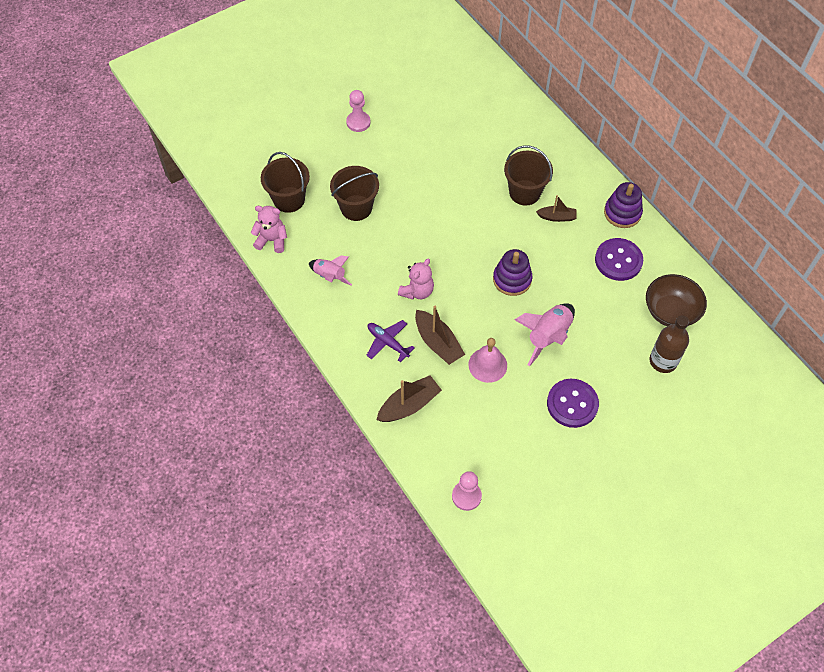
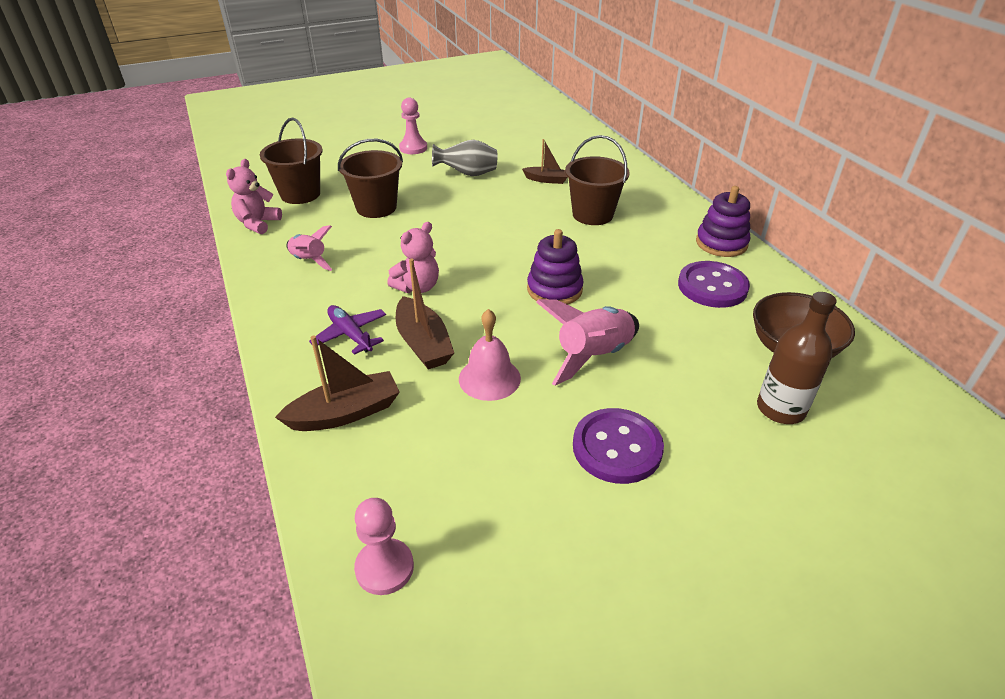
camera: 10 degrees right, 20 degrees down
pink teddy bear [251,206,287,253] -> pink teddy bear turned 90 degrees counterclockwise [226,159,282,234]
brown boat [536,195,577,222] -> brown boat moved to [522,139,567,184]
none -> grey vase [432,140,497,176]

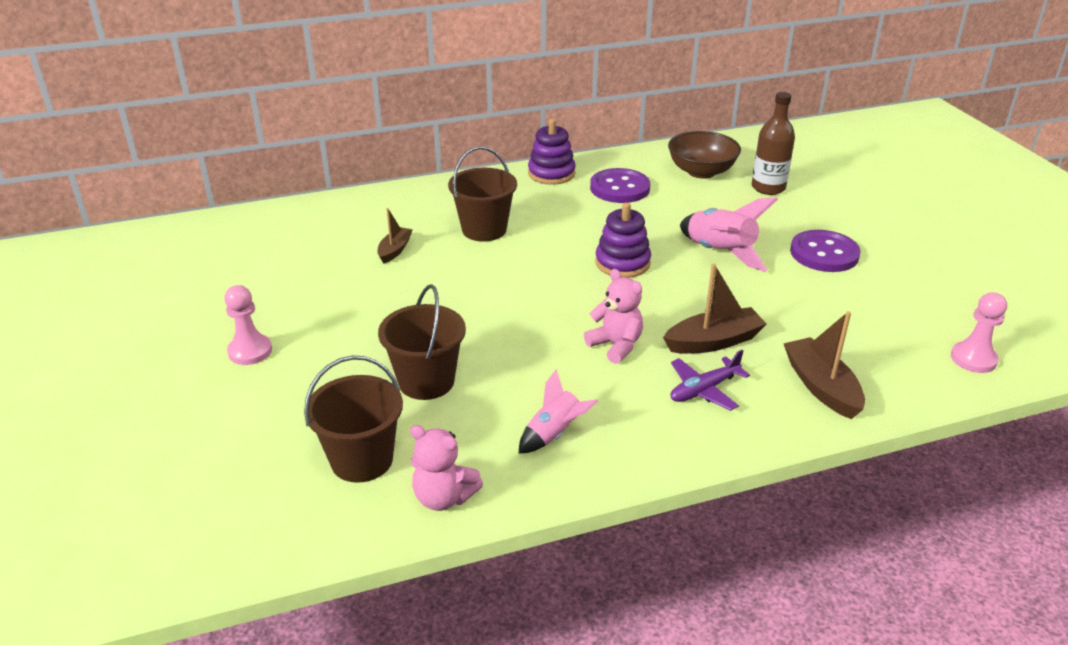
camera: 85 degrees left, 5 degrees down
grey vase [432,140,497,176] -> none
pink bell [459,309,521,401] -> none

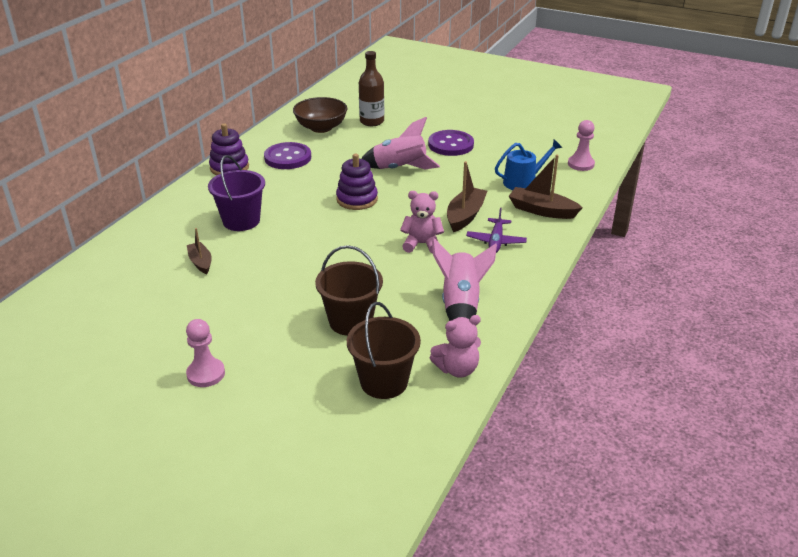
camera: 45 degrees left, 0 degrees up
brown bucket [448,146,517,242] -> purple bucket [208,155,265,231]
pink rocket [518,369,598,454] -> pink rocket [432,237,497,321], size x1.58
none -> blue watering can [495,140,562,190]

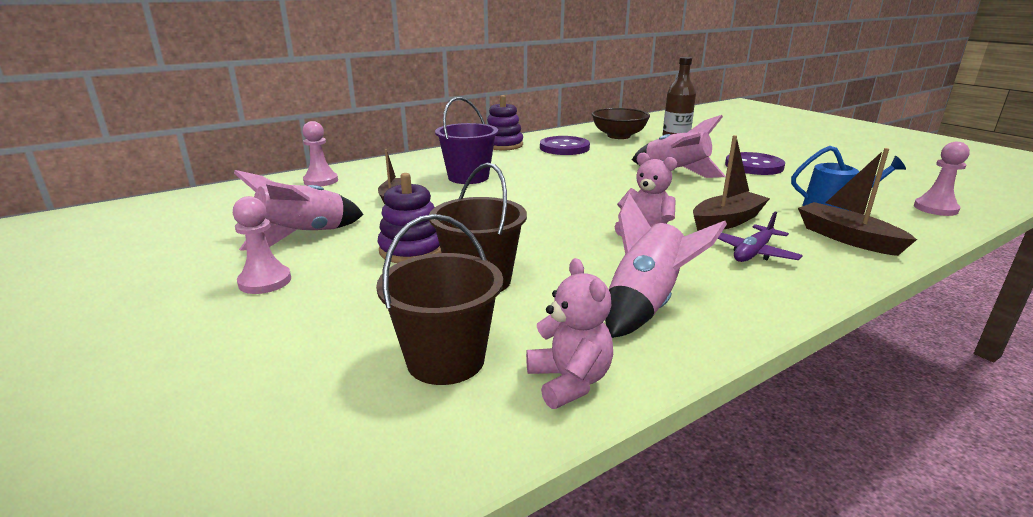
camera: 30 degrees right, 10 degrees down
purple stacking toy [336,153,378,210] -> purple stacking toy moved to [378,173,442,263]
pink teddy bear [430,315,481,378] -> pink teddy bear turned 120 degrees counterclockwise [526,258,613,409]
none -> pink rocket [234,170,364,251]
none -> pink pawn [302,121,338,187]

